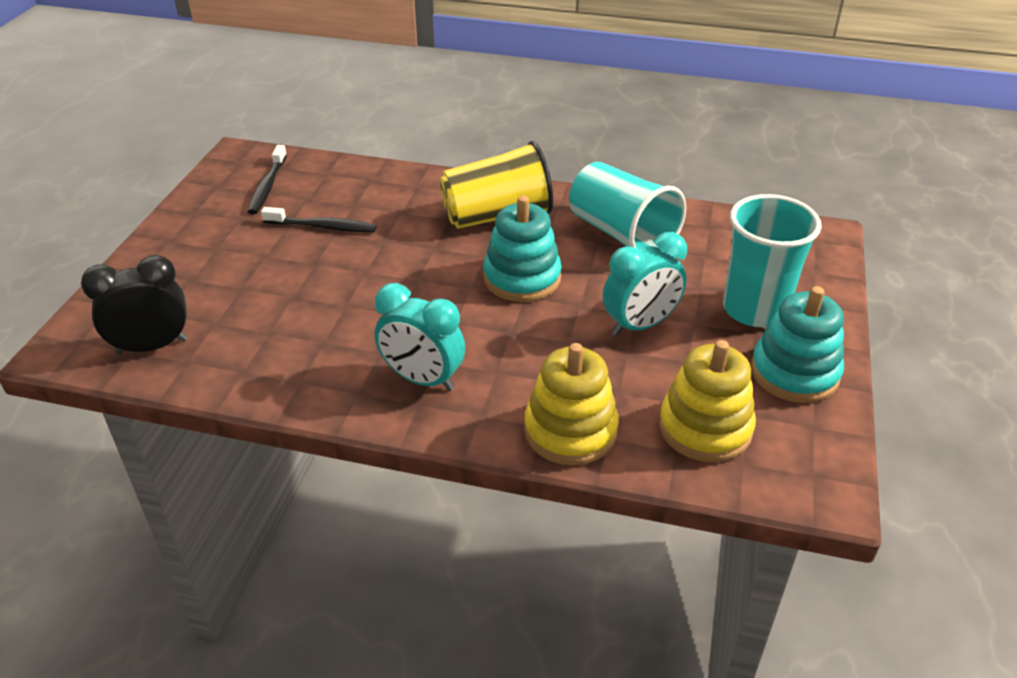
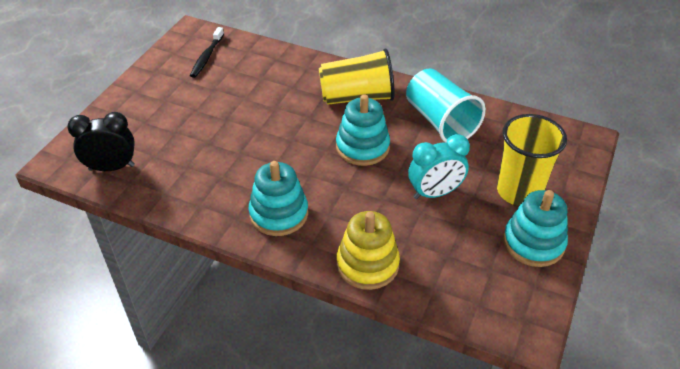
camera: 10 degrees right, 5 degrees up
black toothbrush [261,207,377,232] -> none
turquoise clock [375,283,465,391] -> turquoise stacking toy [249,161,308,236]
yellow stacking toy [659,340,756,462] -> none
turquoise cup [723,194,822,327] -> yellow cup [497,114,567,206]

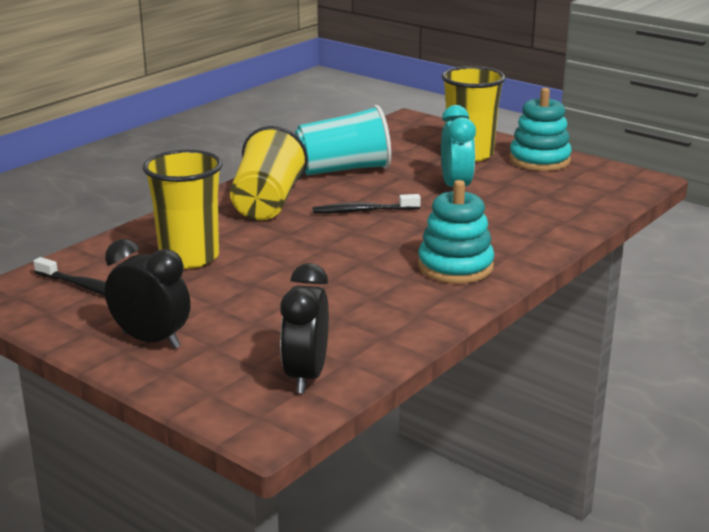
camera: 75 degrees left, 20 degrees down
turquoise stacking toy [336,94,390,166] -> black toothbrush [312,194,421,213]
yellow stacking toy [337,211,400,290] -> none
none -> black clock [105,239,190,349]
none -> yellow cup [143,150,222,269]

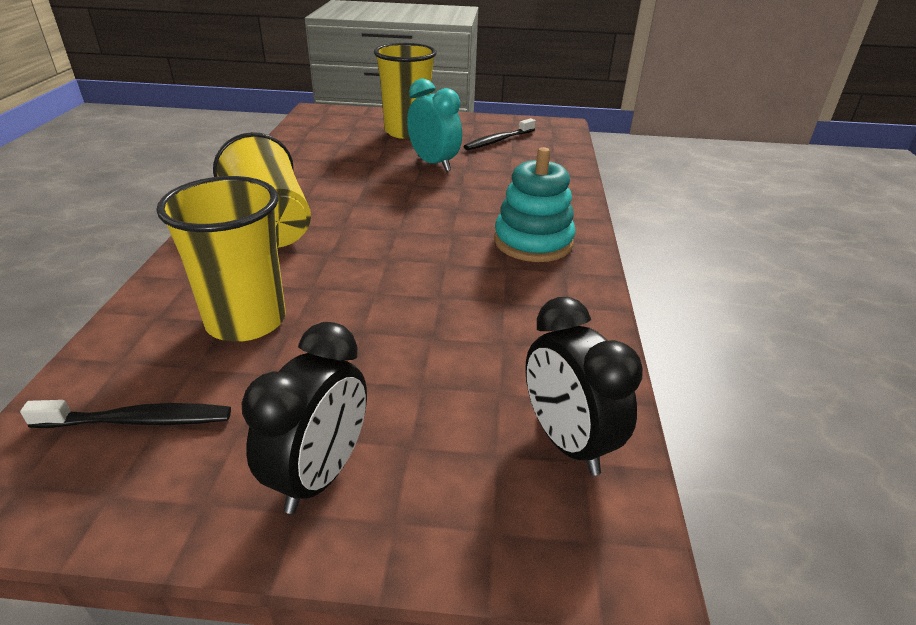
camera: 35 degrees left, 10 degrees up
black clock [105,239,190,349] -> black clock turned 120 degrees clockwise [242,322,367,514]
turquoise cup [295,105,391,175] -> none
black toothbrush [312,194,421,213] -> black toothbrush moved to [463,118,536,150]
turquoise stacking toy [509,88,572,171] -> none

